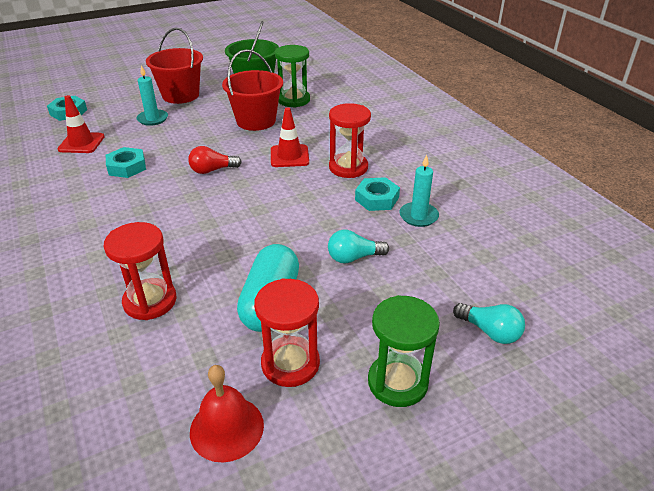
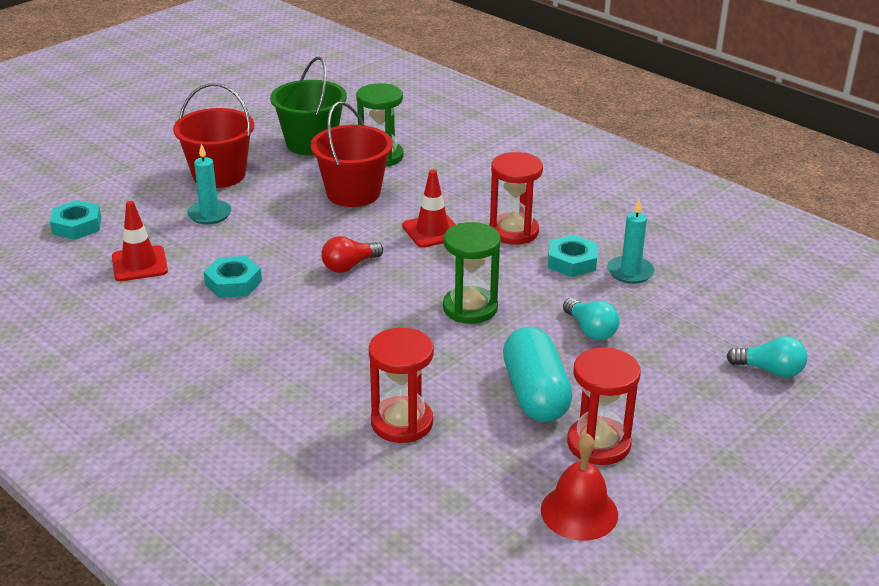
camera: 20 degrees left, 5 degrees down
turquoise light bulb [328,230,389,264] -> turquoise light bulb turned 90 degrees counterclockwise [563,298,619,340]
green hourglass [368,295,440,407] -> green hourglass moved to [443,222,501,324]

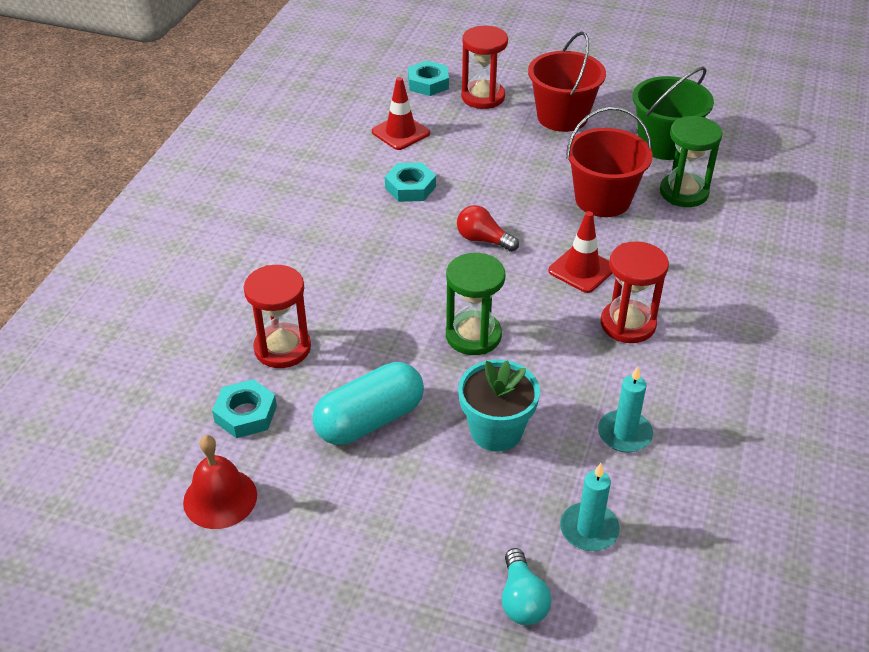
camera: 65 degrees right, 10 degrees up
turquoise candle [187,143,231,224] -> turquoise candle moved to [560,463,620,551]
turquoise nut [548,235,597,277] -> turquoise nut moved to [212,379,277,438]
turquoise light bulb [563,298,619,340] -> turquoise flower pot [458,359,540,452]
red hourglass [567,347,641,465] -> red hourglass moved to [461,26,508,109]

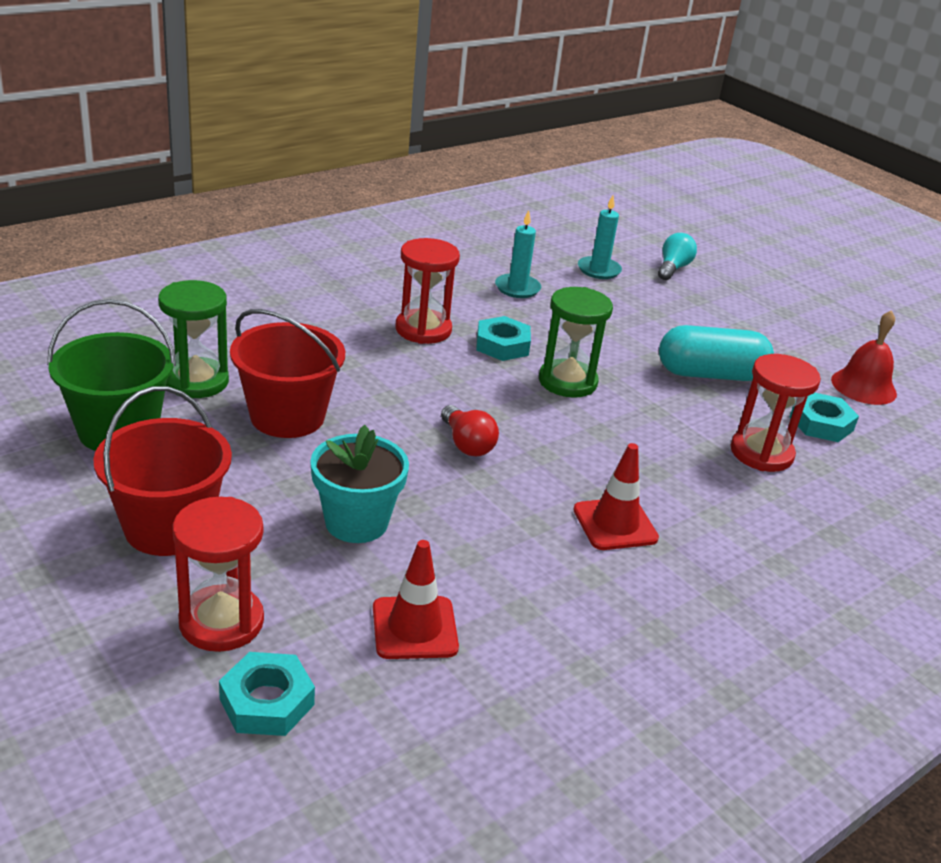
camera: 150 degrees left, 10 degrees down
turquoise nut [385,162,436,202] -> turquoise nut moved to [476,316,531,361]
turquoise flower pot [458,359,540,452] -> turquoise flower pot moved to [310,425,409,543]
red traffic cone [549,211,612,293] -> red traffic cone moved to [573,443,659,550]

